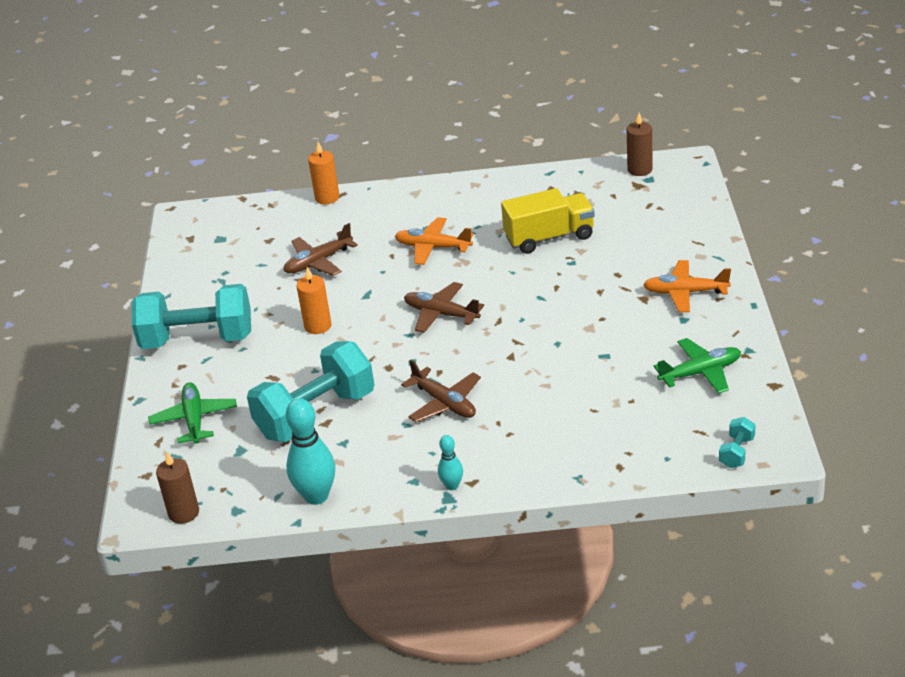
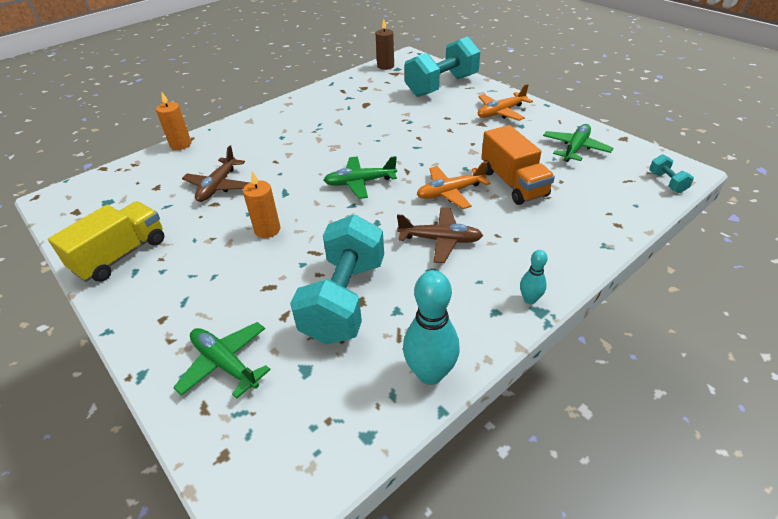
camera: 40 degrees left, 5 degrees up
turquoise dumbbell [132,284,251,349] -> turquoise dumbbell moved to [404,36,481,97]
brown candle [156,452,199,524] -> none
orange plane [395,217,473,265] -> orange plane moved to [417,161,491,209]
brown plane [404,282,484,333] -> green plane [323,156,397,199]
yellow truck [501,188,595,254] -> yellow truck moved to [48,201,164,282]
none -> orange truck [481,125,555,205]

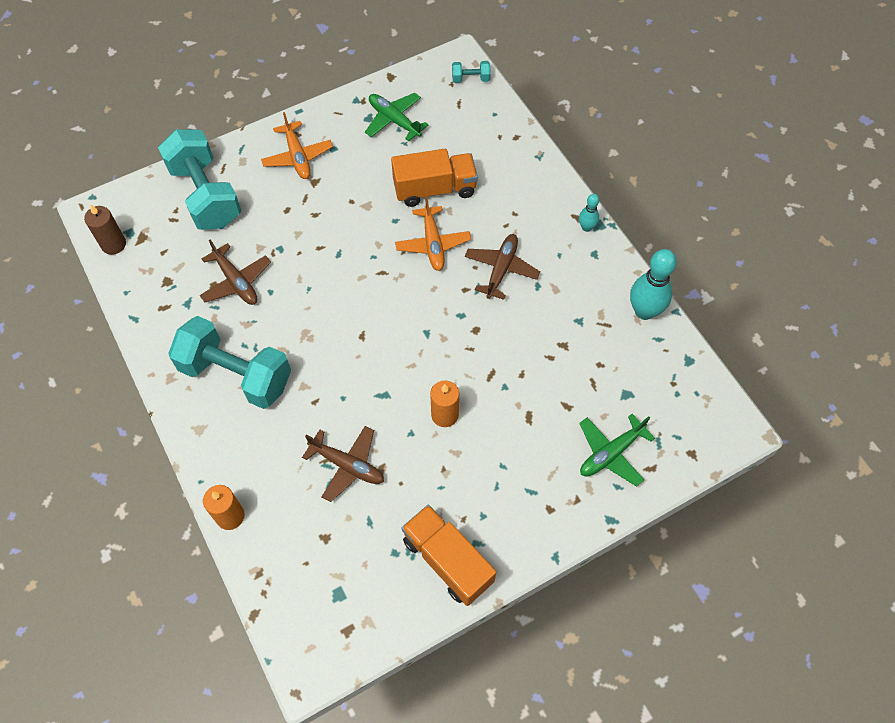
camera: 80 degrees left, 20 degrees up
yellow truck [48,201,164,282] -> orange truck [402,505,496,606]
turquoise dumbbell [290,215,384,345] -> turquoise dumbbell moved to [168,316,291,409]
green plane [323,156,397,199] -> none
none -> brown plane [200,240,271,305]

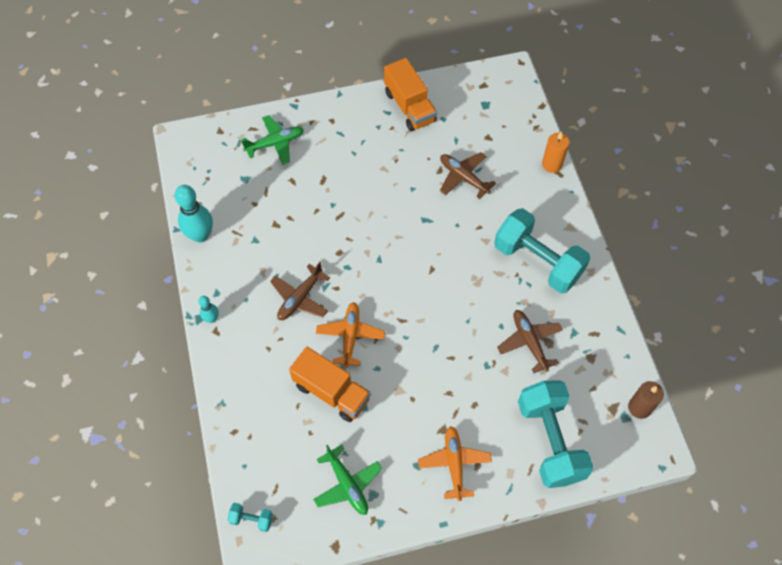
camera: 165 degrees left, 0 degrees up
orange truck [391,149,478,207] -> orange truck turned 150 degrees counterclockwise [289,347,371,422]
orange candle [430,380,459,427] -> none

